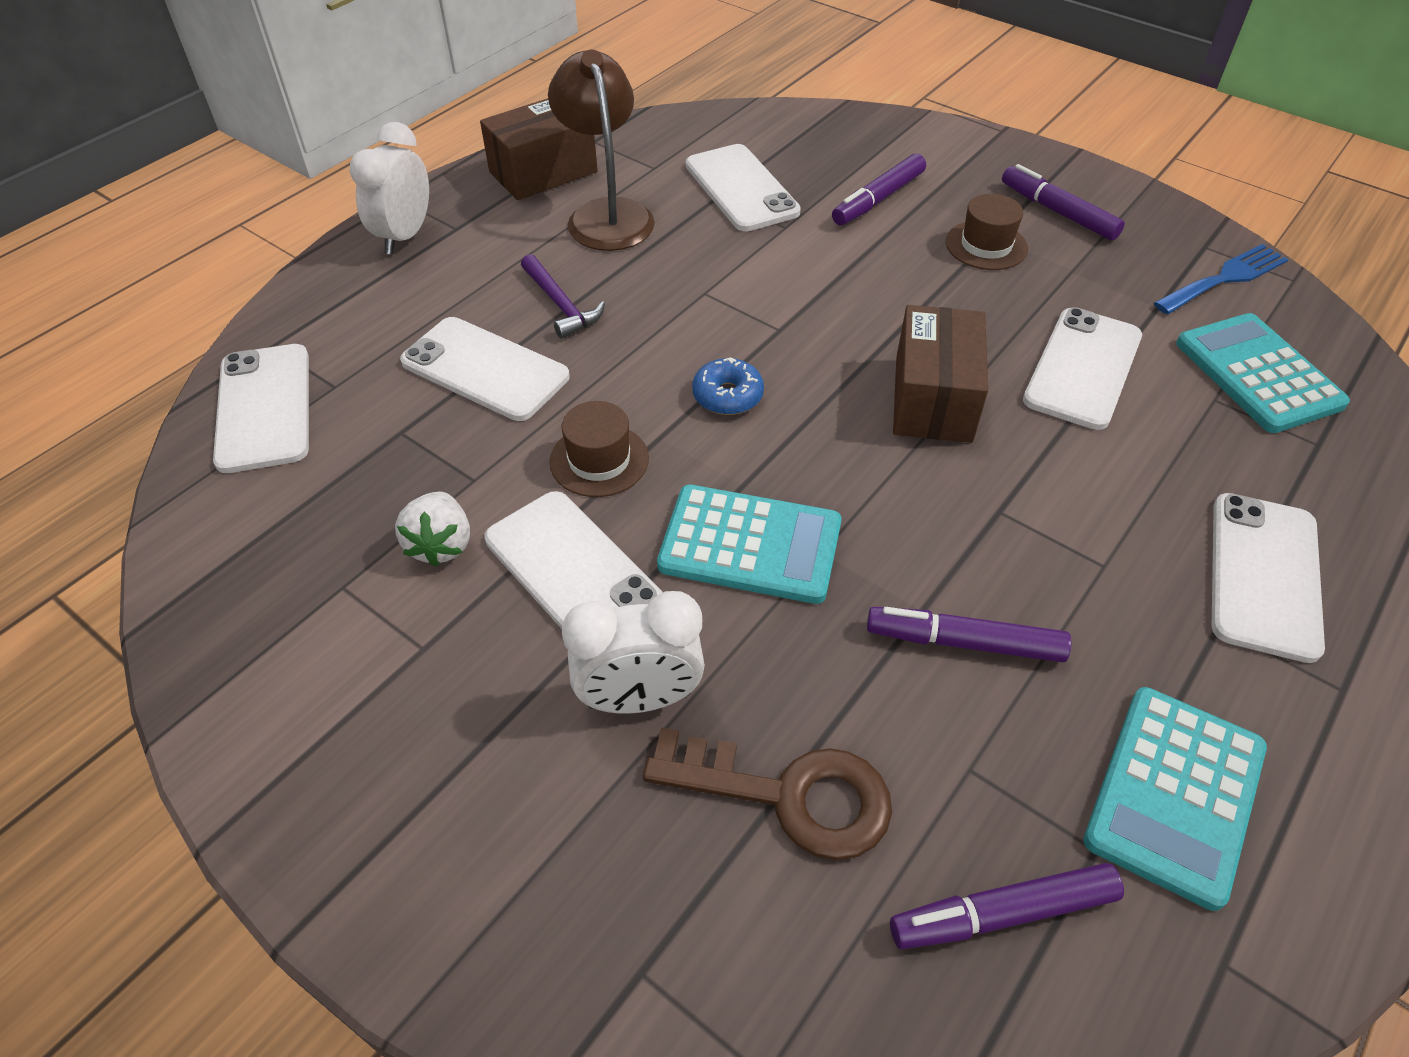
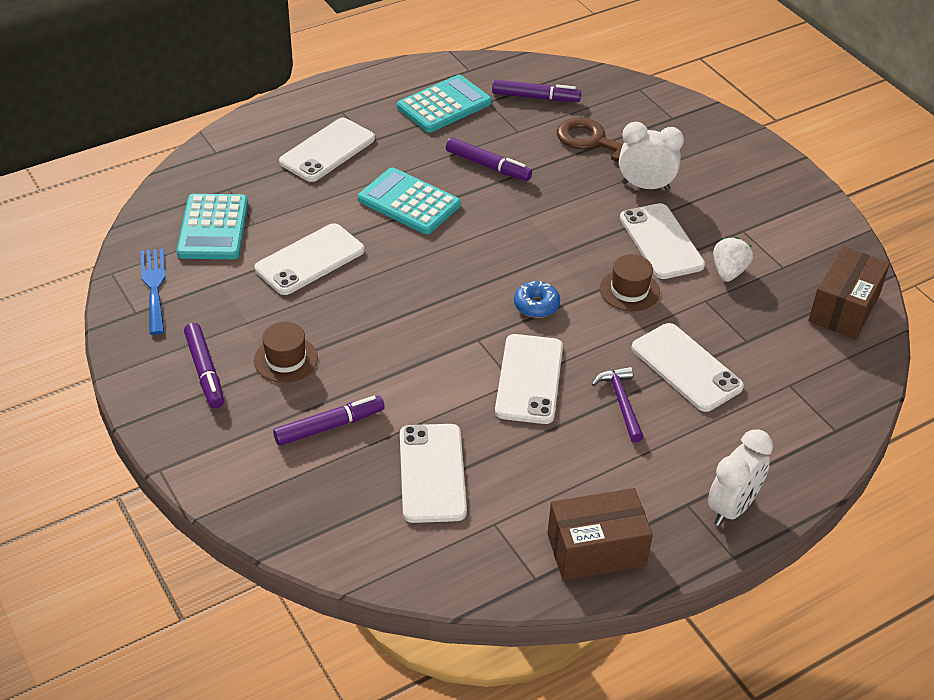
camera: 160 degrees left, 5 degrees down
white phone [213,344,309,473] -> white phone moved to [495,334,563,424]
brown lamp [548,50,655,251] -> none
turquoise calculator [657,484,842,604] -> turquoise calculator moved to [358,167,461,234]
brown box [893,305,988,443] -> brown box moved to [808,246,890,339]
blue fork [1154,244,1288,314] -> blue fork turned 90 degrees clockwise [141,248,166,335]

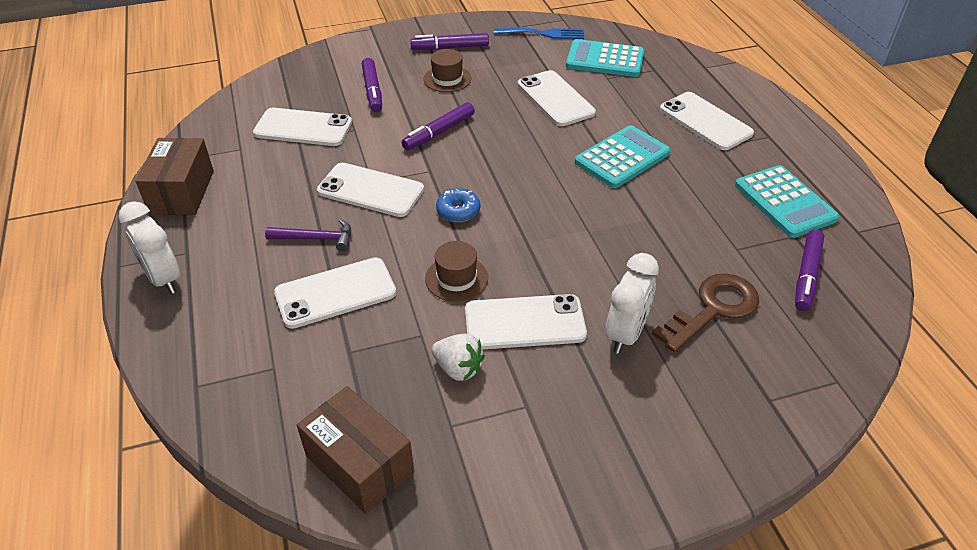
camera: 105 degrees right, 0 degrees up
purple marker [446,138,532,181] -> purple marker moved to [402,102,475,150]

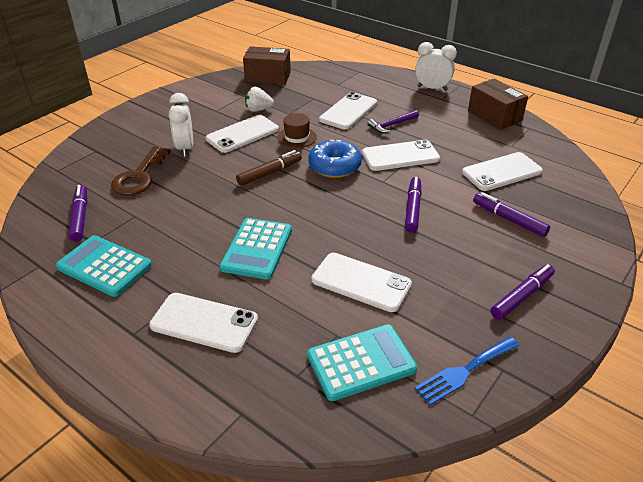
camera: 145 degrees right, 5 degrees down
brown hat [424,49,471,92] -> none
blue donut [436,188,480,222] -> blue donut [308,140,362,178], size x1.65
none -> brown marker [236,150,302,186]

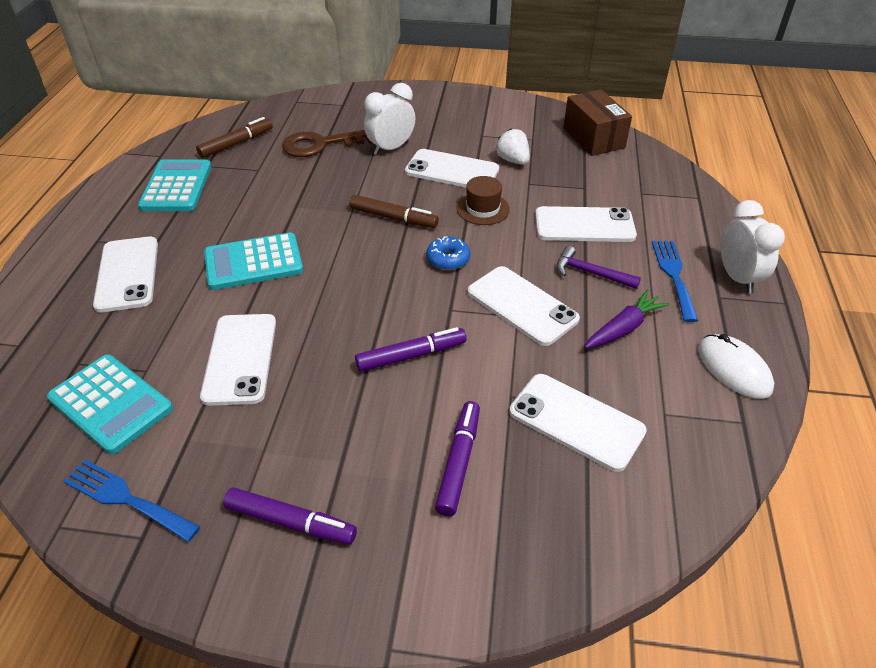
camera: 60 degrees right, 5 degrees up
purple marker [68,185,87,242] -> brown marker [196,117,273,158]
blue donut [308,140,362,178] -> blue donut [426,236,470,270], size x0.61
brown box [468,79,528,130] -> white mouse [698,334,774,399]
none -> purple carrot [584,290,670,349]
none -> blue fork [652,241,698,322]

